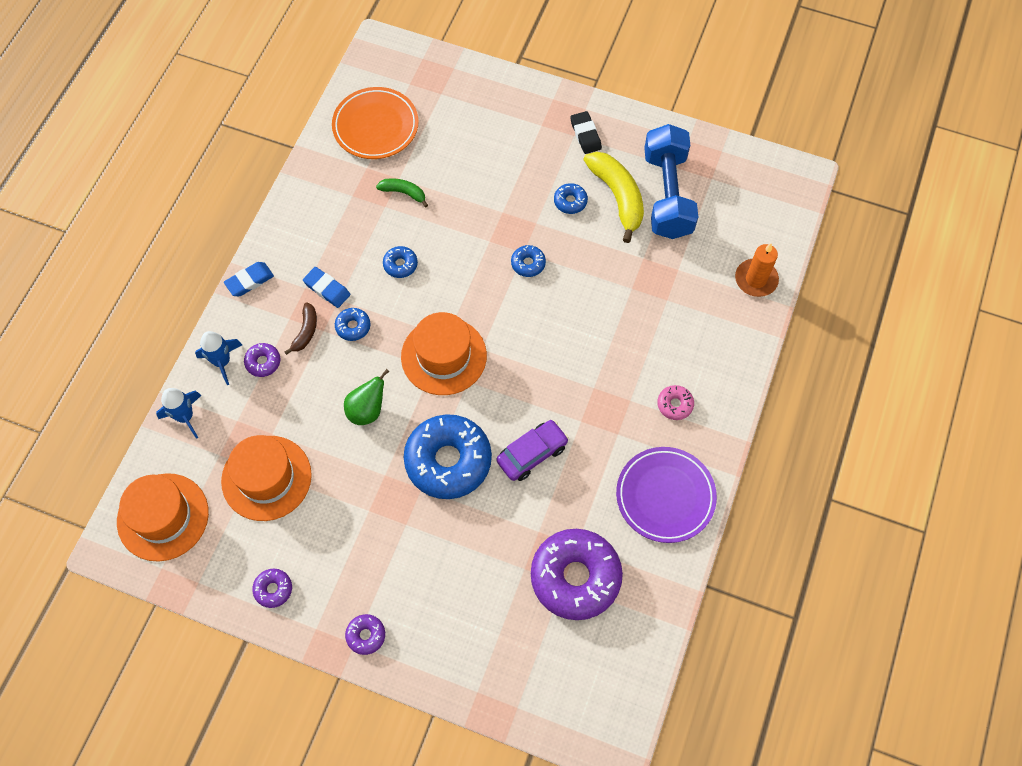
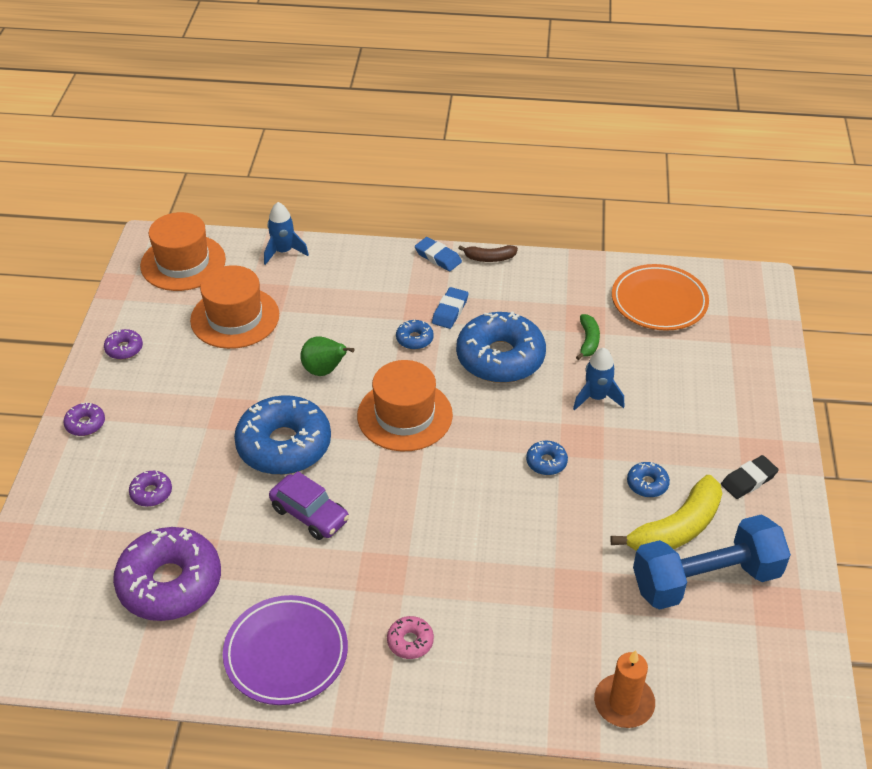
camera: 75 degrees right, 20 degrees down
blue rocket [195,331,242,385] -> blue rocket moved to [573,348,624,410]
purple donut [244,343,280,377] -> purple donut moved to [129,471,172,507]
brown banana [285,302,317,355] -> brown banana moved to [458,245,518,262]
blue donut [383,246,418,278] -> blue donut [456,311,546,383], size x2.33

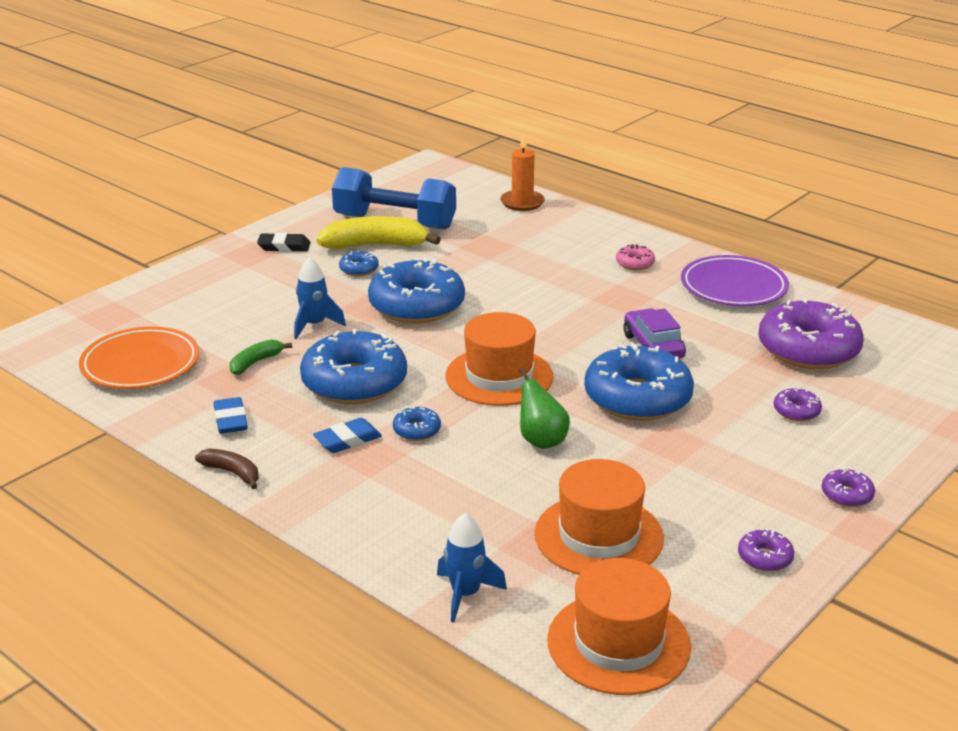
camera: 145 degrees left, 15 degrees down
blue eraser [415,237,462,271] -> blue eraser moved to [213,397,248,434]
blue donut [526,440,568,475] -> blue donut [368,258,465,324], size x2.33

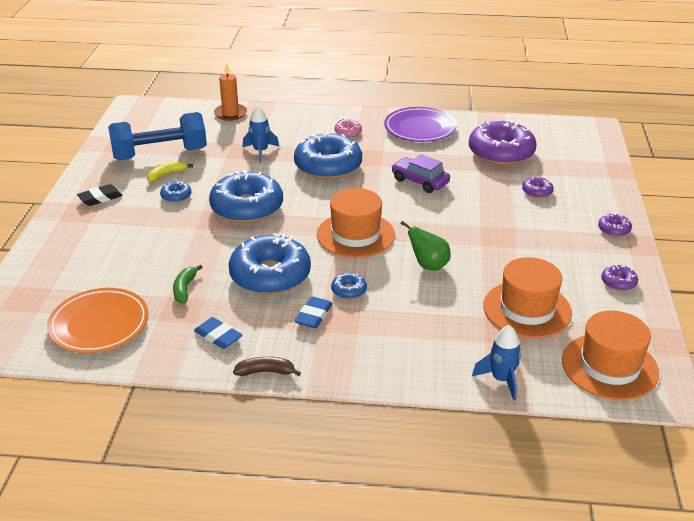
camera: 35 degrees left, 5 degrees up
blue rocket [294,257,346,339] -> blue rocket moved to [243,105,279,162]
yellow banana [317,216,441,249] -> yellow banana [147,161,193,182], size x0.52
blue donut [584,343,694,421] -> blue donut moved to [294,132,362,179]

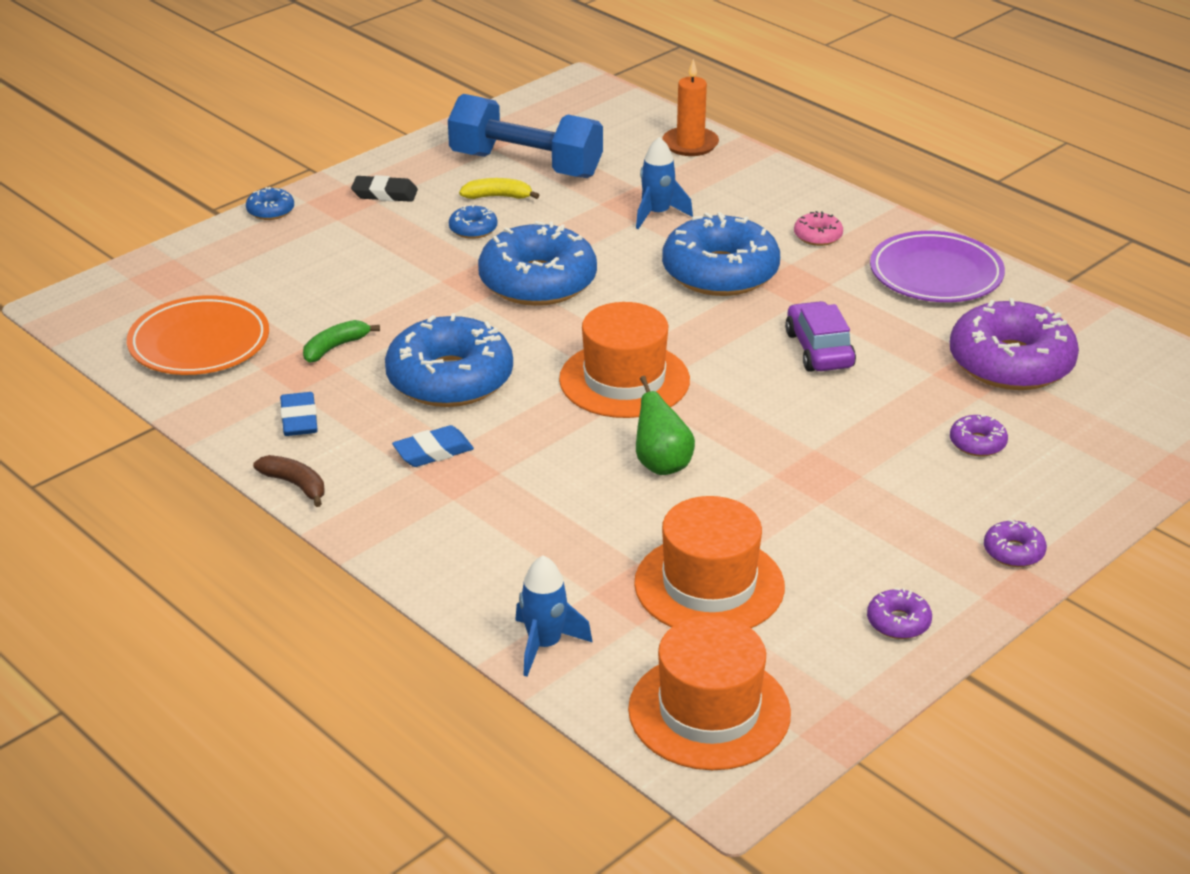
camera: 40 degrees right, 0 degrees up
blue donut [331,273,367,299] -> blue donut moved to [246,187,294,220]

